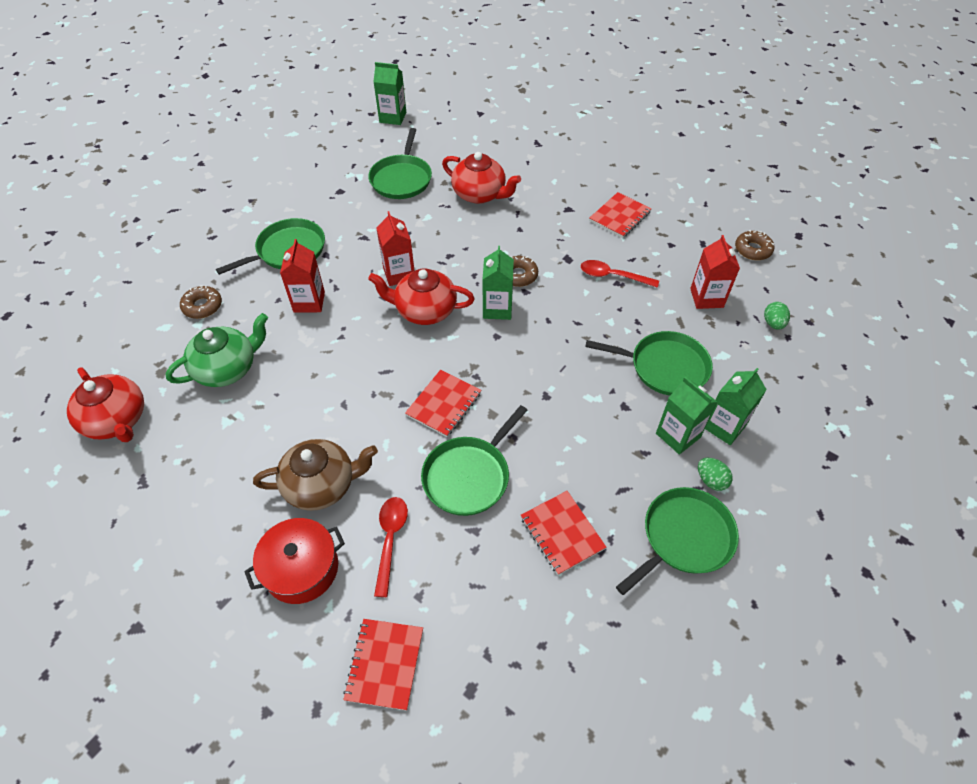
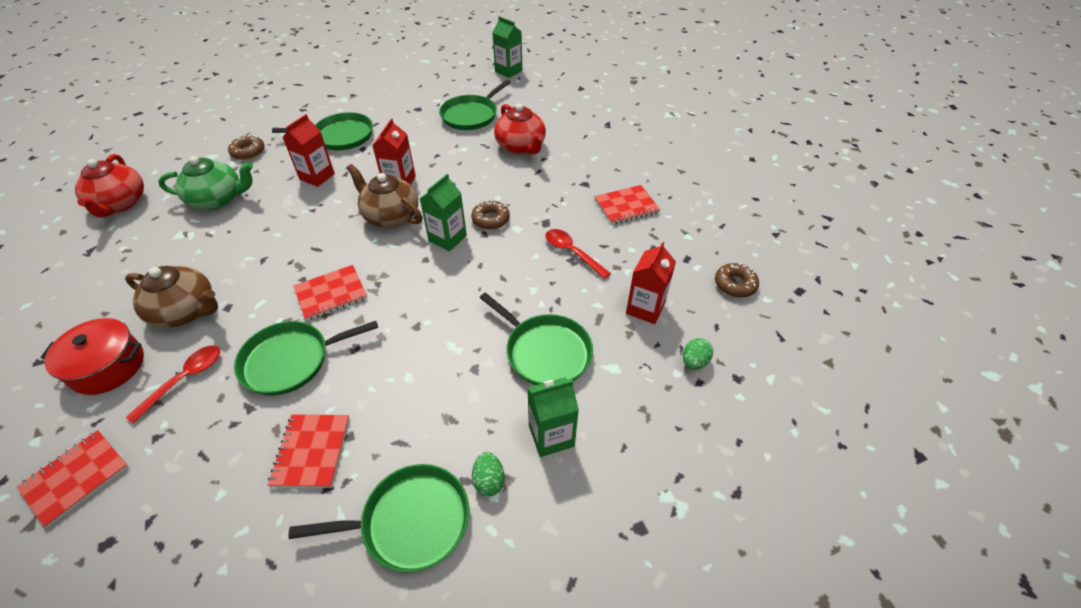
camera: 30 degrees right, 5 degrees down
red teapot [368,269,475,325] -> brown teapot [347,164,422,228]
green carton [656,377,718,455] -> none

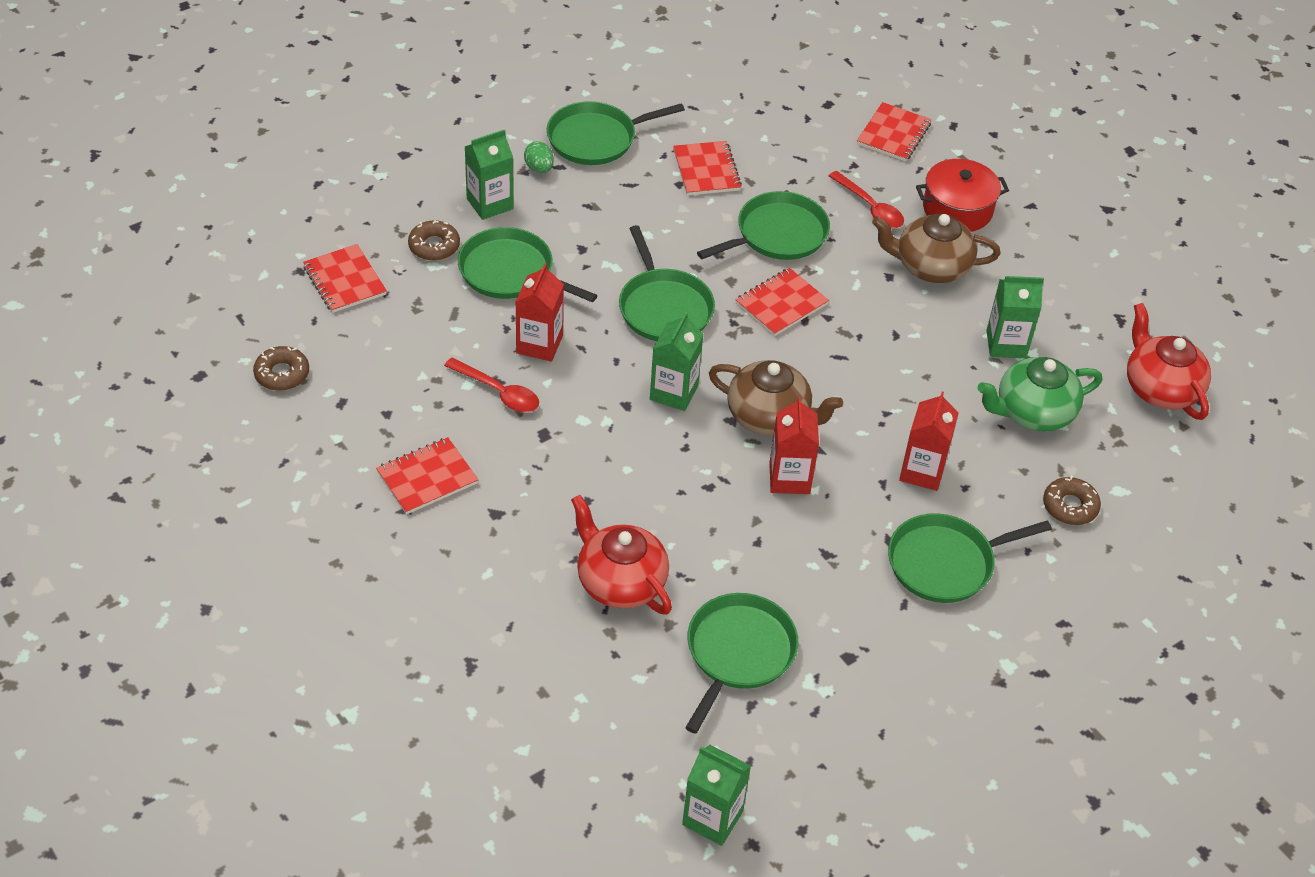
camera: 165 degrees right, 0 degrees up
red spoon [126,346,220,423] -> red spoon turned 60 degrees counterclockwise [829,171,904,228]
brown donut [471,200,510,230] -> brown donut moved to [408,220,460,261]
red carton [626,242,676,324] -> red carton moved to [515,264,564,362]
green egg [683,338,713,370] -> red notebook [303,244,387,313]
none -> green pan [619,225,715,341]
none -> green carton [986,276,1044,358]

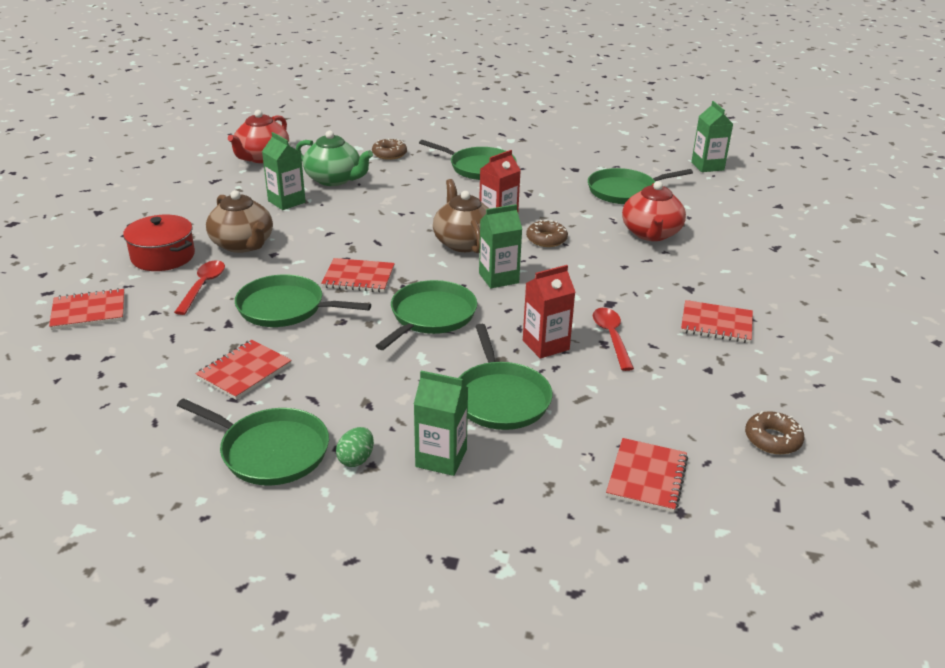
camera: 130 degrees left, 15 degrees down
brown donut [408,220,460,261] -> brown donut moved to [526,220,568,247]
red carton [899,391,959,491] -> none

